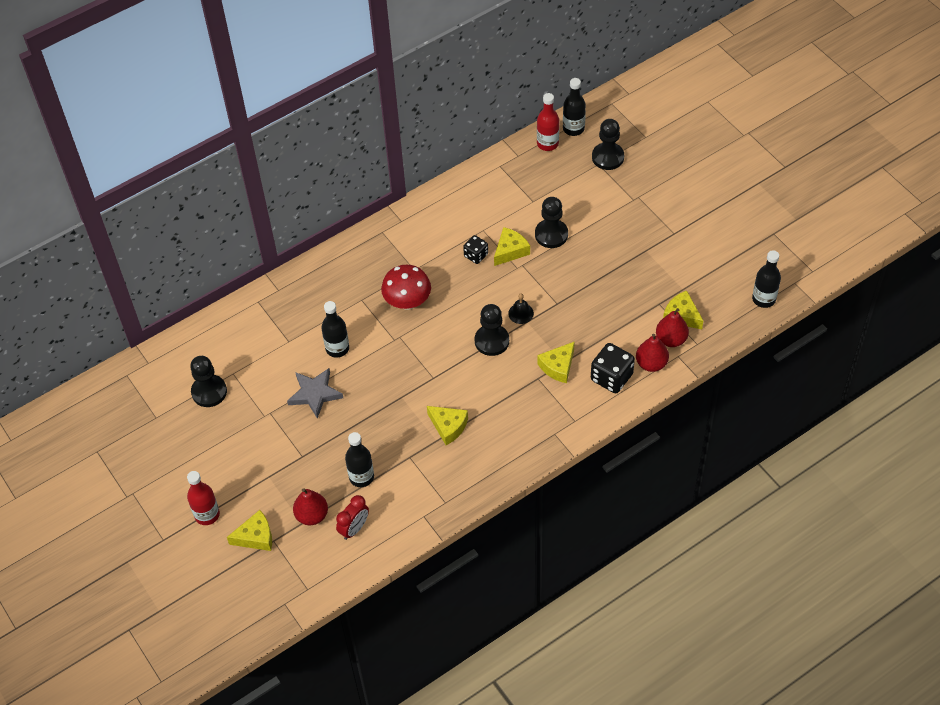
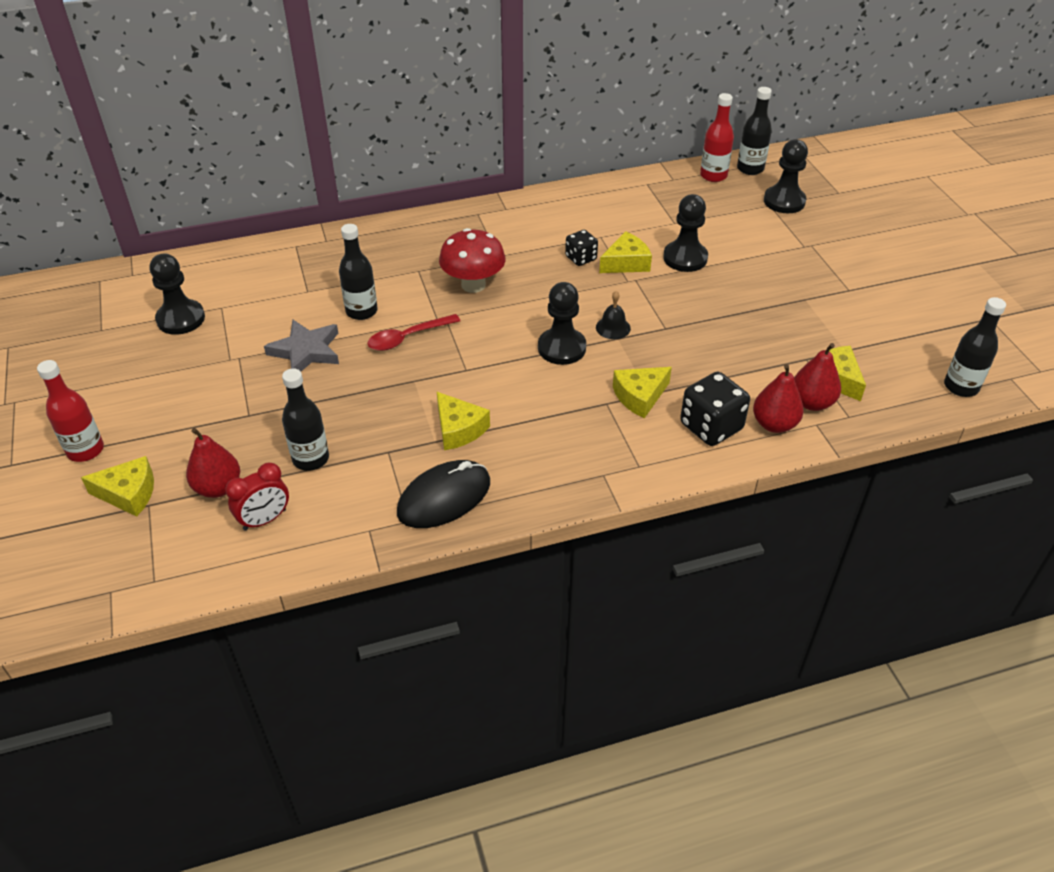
camera: 15 degrees right, 10 degrees down
none -> red spoon [367,314,460,351]
none -> black mouse [397,460,490,528]

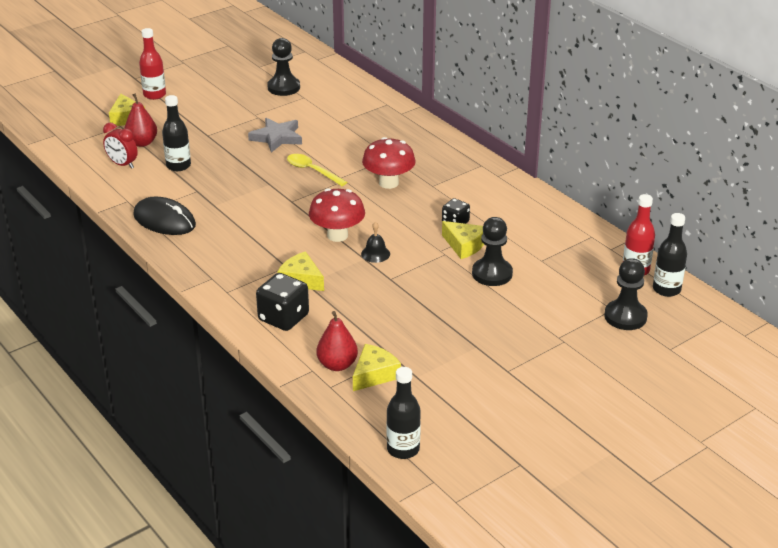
camera: 70 degrees right, 10 degrees down
black bottle [339,224,378,320] -> none
red spoon [367,314,460,351] -> yellow spoon [287,154,347,186]
yellow cheese [437,392,490,450] -> none
black pawn [538,282,586,365] -> red mushroom [309,188,365,242]
red pear [753,364,804,433] -> none

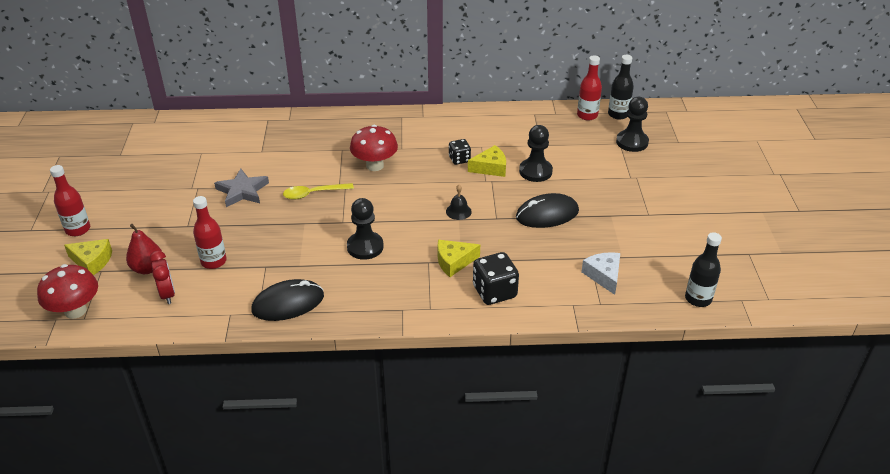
camera: 55 degrees left, 5 degrees up
red clock [103,123,138,169] -> red clock turned 90 degrees counterclockwise [149,251,175,304]
black bottle [162,95,191,171] -> red bottle [193,196,227,269]
black pawn [267,38,300,96] -> black pawn moved to [347,198,384,260]
red mushroom [309,188,365,242] -> red mushroom moved to [37,264,98,319]
red pear [317,311,358,371] -> none
yellow cheese [353,344,401,391] -> white cheese [581,252,620,295]
none -> black mouse [516,193,579,228]

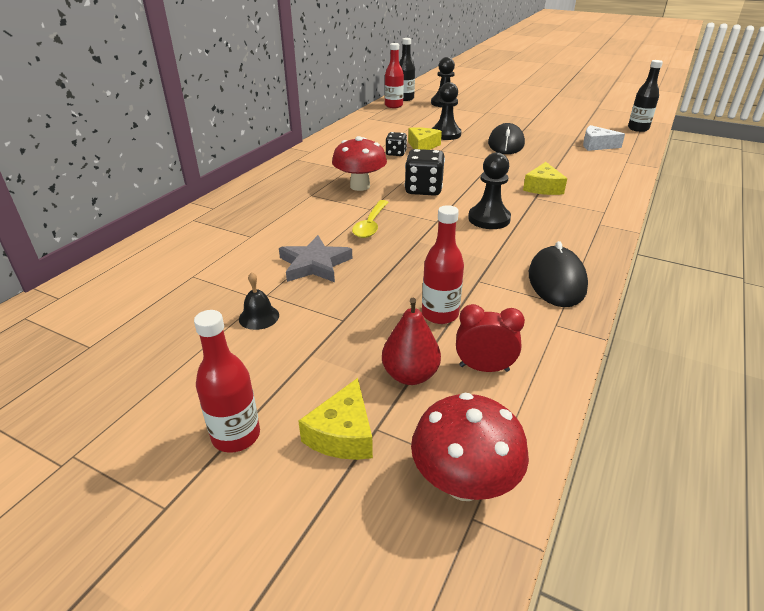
camera: 60 degrees left, 5 degrees down
yellow cheese [64,239,112,275] -> yellow cheese turned 150 degrees clockwise [298,378,373,460]
black bell [446,185,472,220] -> black bell moved to [239,272,279,330]
black dice [473,252,519,305] -> black dice moved to [405,149,445,196]

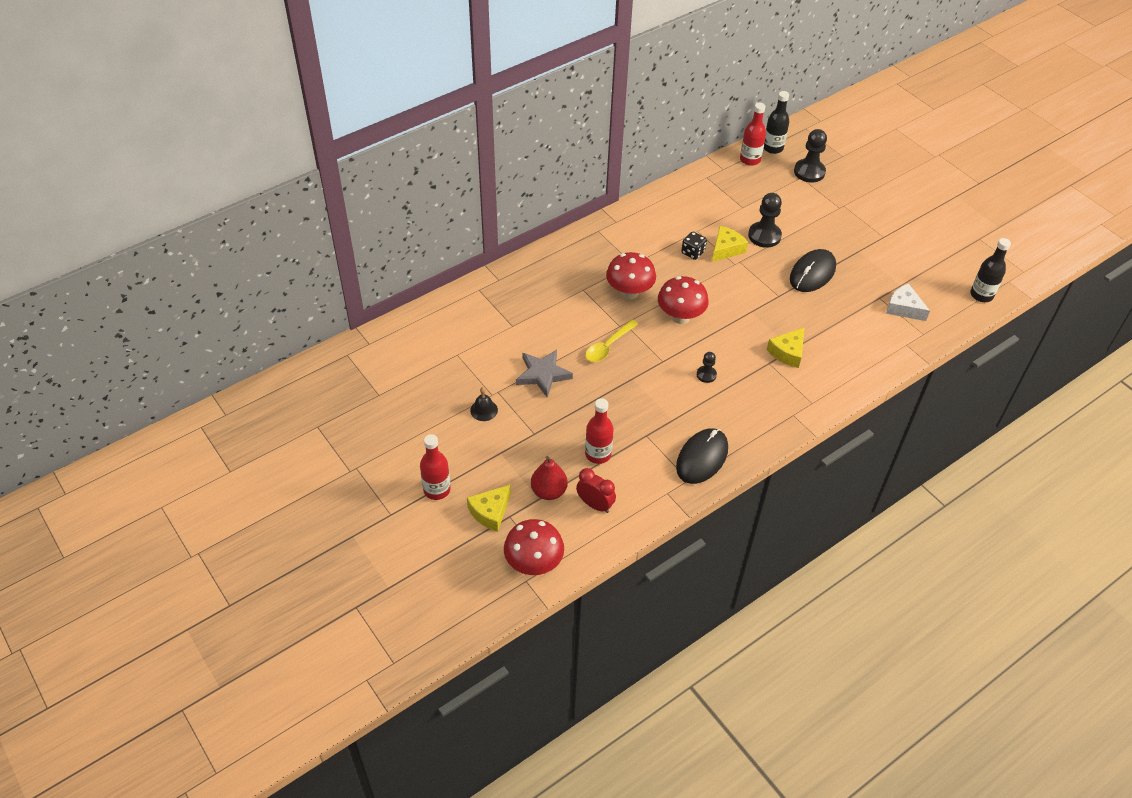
camera: 25 degrees right, 15 degrees up
black dice [405,149,445,196] -> red mushroom [658,276,709,324]
black pawn [468,152,511,229] -> black pawn [697,352,717,383], size x0.55

